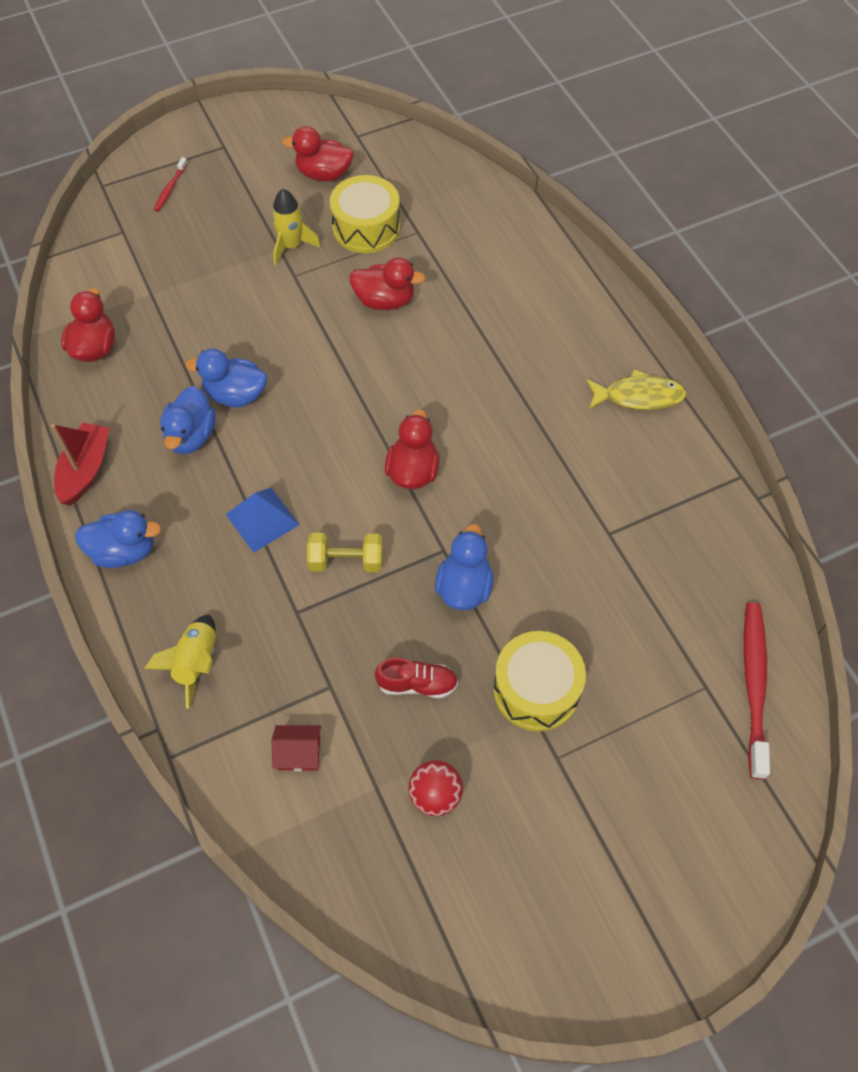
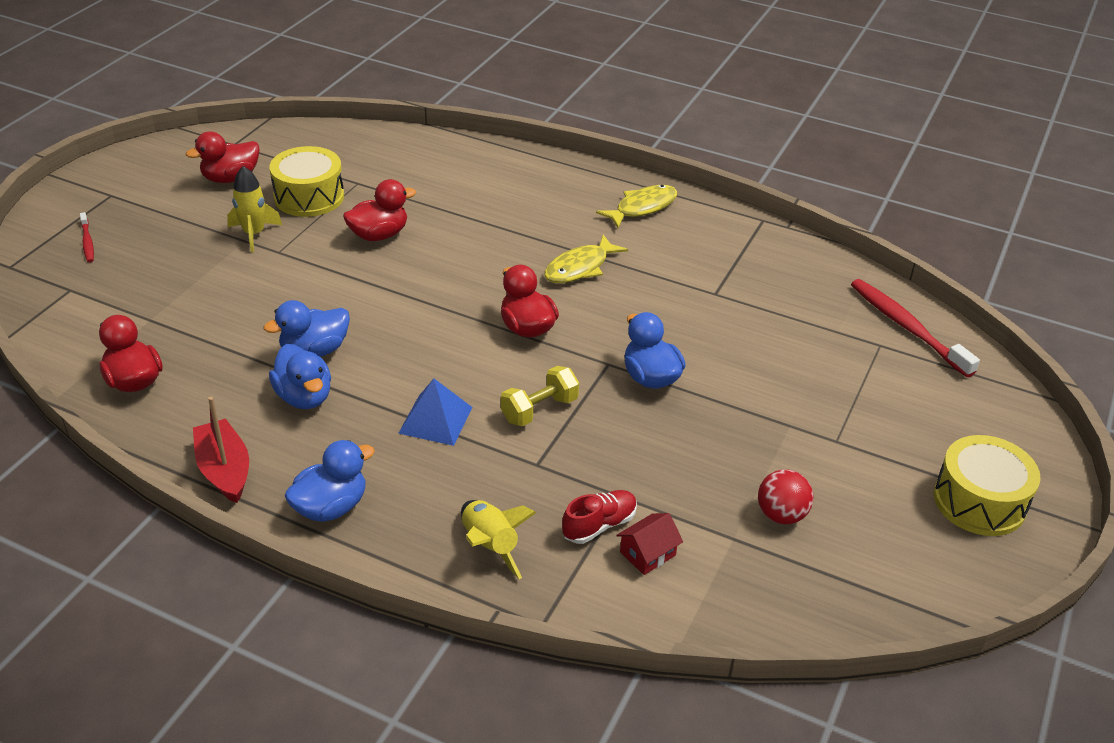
camera: 40 degrees left, 20 degrees down
red shoe [375,658,458,698] -> red shoe moved to [562,490,637,544]
yellow drum [493,631,586,731] -> yellow drum moved to [934,435,1041,536]
none -> yellow fish [544,235,628,283]

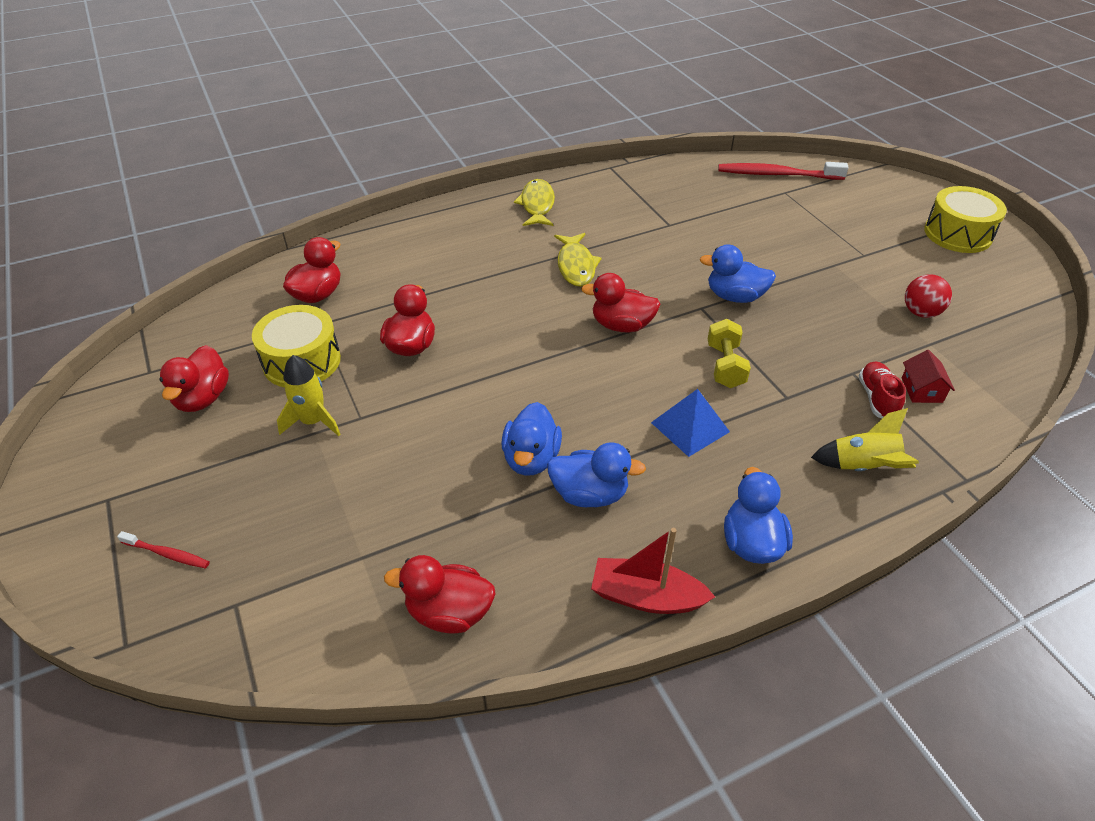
camera: 50 degrees left, 5 degrees up
none -> red duck [283,237,341,303]

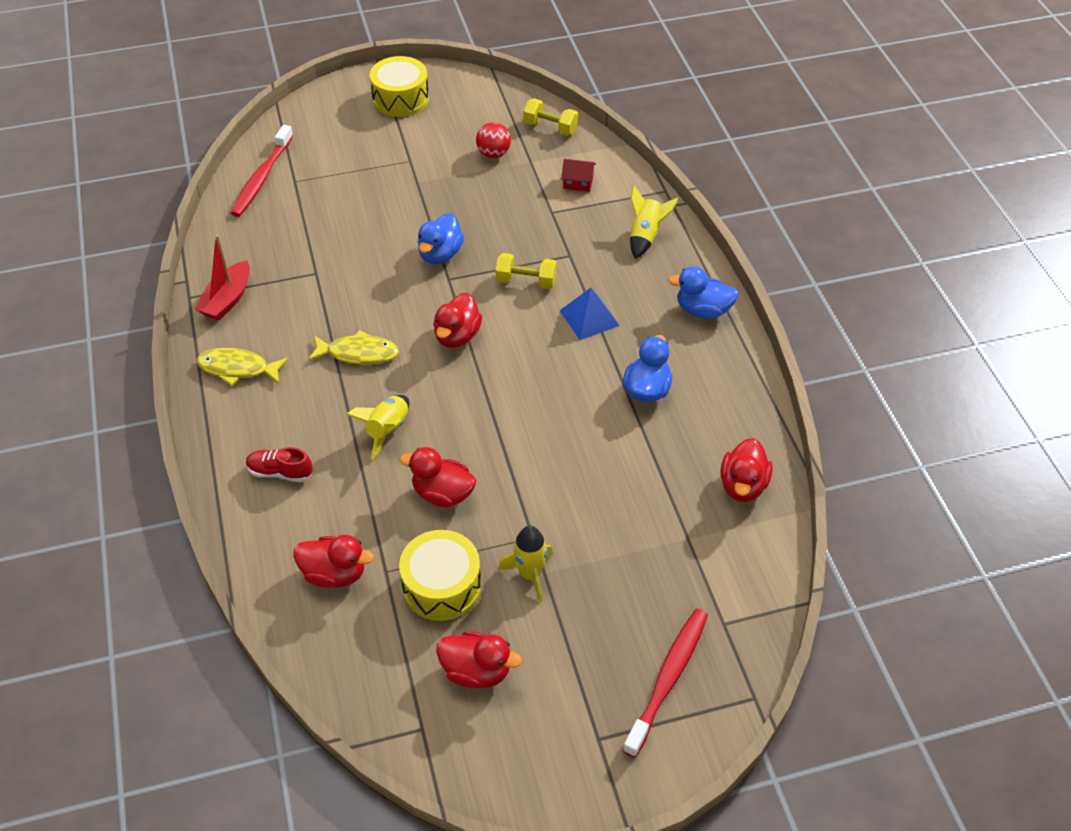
camera: 80 degrees left, 5 degrees up
red toothbrush [117,531,210,568] -> red toothbrush [623,609,708,758], size x2.01
red duck [283,237,341,303] -> red duck turned 150 degrees clockwise [294,535,374,588]
blue duck [501,402,562,476] -> none
red boat [591,528,715,614] -> red boat moved to [195,235,250,321]
red shoe [859,361,906,418] -> red shoe moved to [246,447,312,482]
none -> yellow rocket [346,395,409,460]
none -> yellow dumbbell [523,99,578,136]

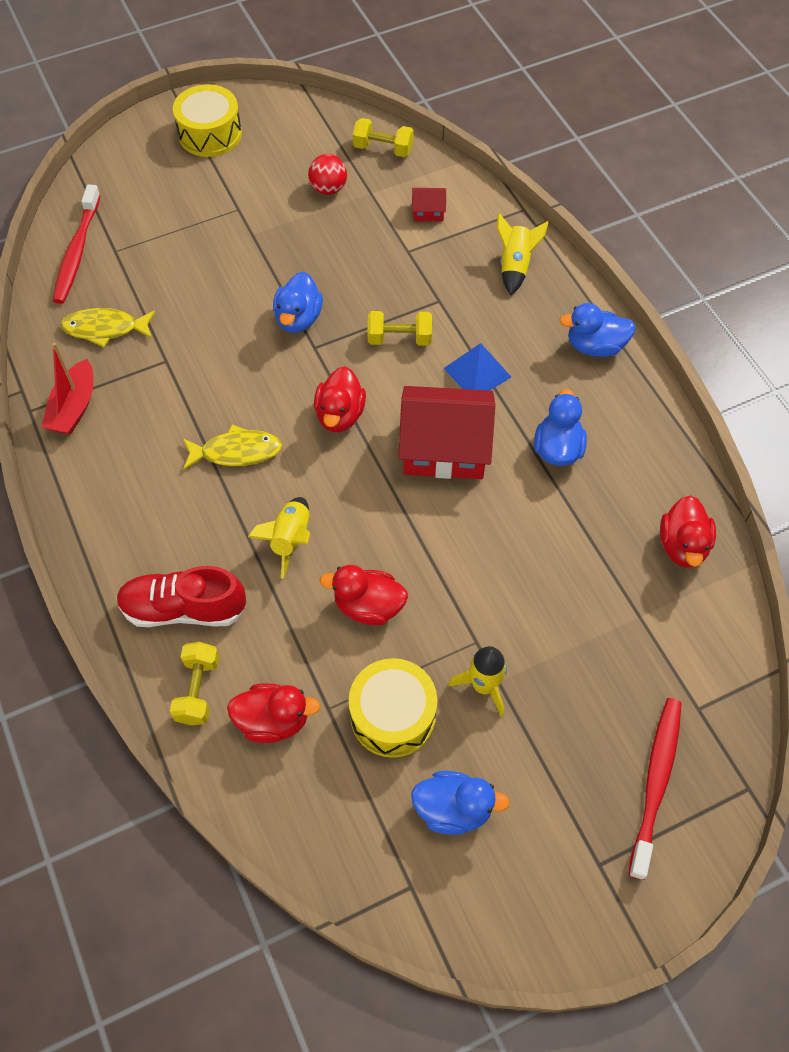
camera: 10 degrees left, 10 degrees up
yellow fish [196,348,288,386] -> yellow fish moved to [60,308,155,347]
red shoe [246,447,312,482] -> red shoe [116,566,246,627], size x1.67
red duck [436,631,522,688] -> blue duck [411,771,510,835]
none -> yellow dumbbell [170,642,220,725]
none -> red house [398,386,495,479]

